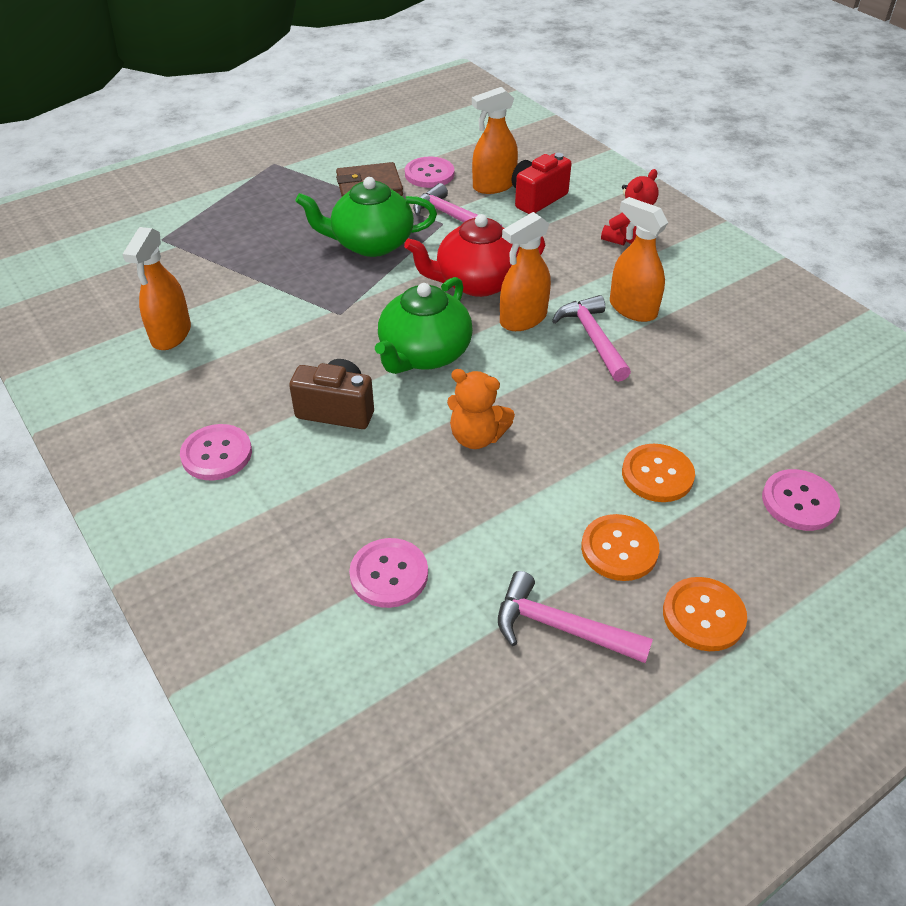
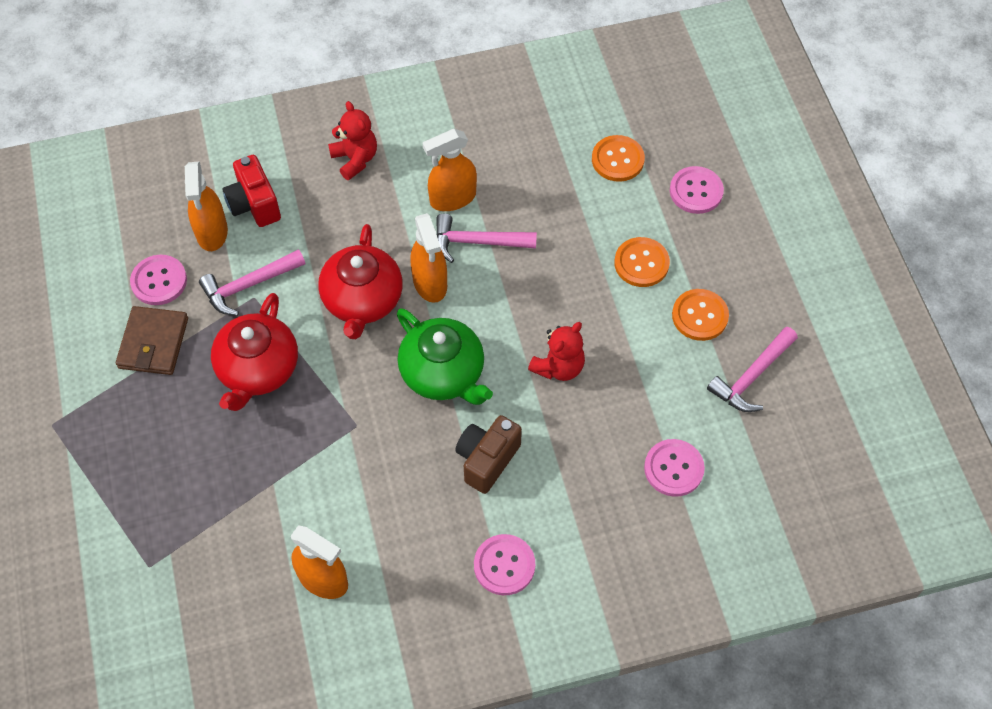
camera: 70 degrees left, 15 degrees up
green teapot [295,177,437,257] -> red teapot [211,293,298,411]
orange teddy bear [447,369,515,449] -> red teddy bear [528,322,585,381]
orange button [663,577,747,651] -> orange button moved to [592,135,645,182]

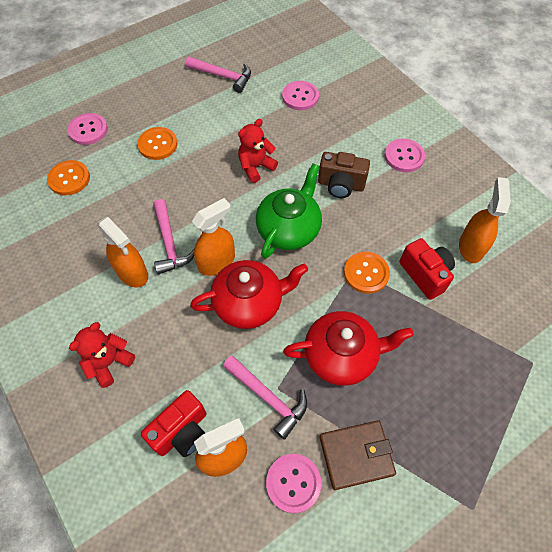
camera: 110 degrees left, 0 degrees up
red teddy bear [528,322,585,381] -> red teddy bear turned 60 degrees counterclockwise [238,119,278,183]
orange button [672,289,729,341] -> orange button moved to [344,252,390,294]
none -> red camera [400,238,455,300]

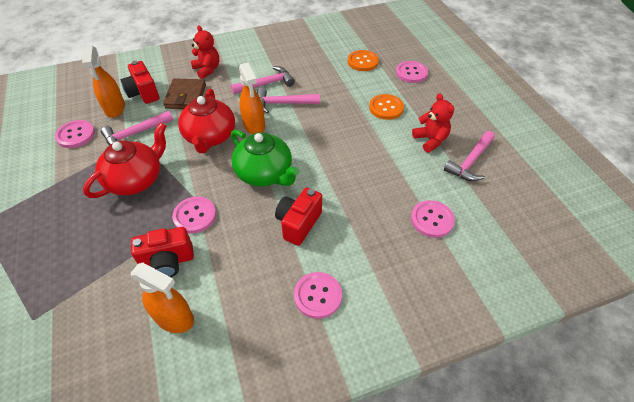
camera: 105 degrees right, 10 degrees down
orange spray bottle [97,217,148,287] -> pink hammer [231,66,295,94]
red teddy bear [238,119,278,183] -> red teddy bear moved to [412,93,454,153]
red teapot [283,311,414,386] -> red teapot turned 150 degrees counterclockwise [83,122,167,198]
brown camera [318,152,370,198] -> red camera [275,188,322,246]
brown wallet [320,420,396,490] -> brown wallet moved to [163,78,206,109]
orange button [344,252,390,294] -> pink button [172,197,216,234]

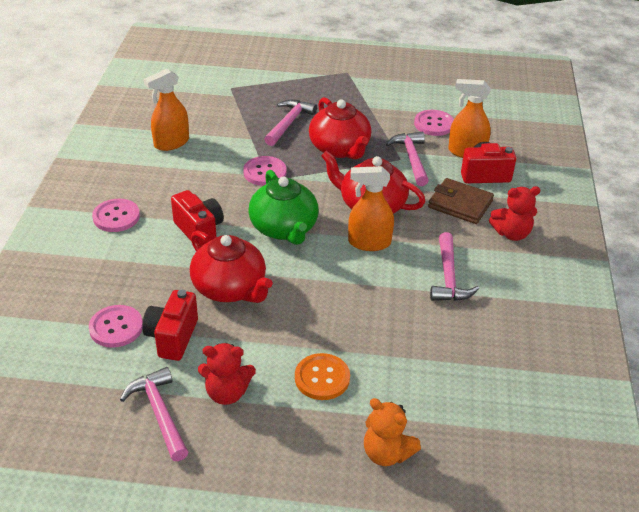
camera: 115 degrees right, 10 degrees down
red camera [131,227,194,277] -> red camera moved to [142,290,198,361]
green teapot [231,130,299,186] -> green teapot turned 90 degrees counterclockwise [248,170,319,245]
pink hammer [257,88,320,113] -> pink hammer moved to [264,100,317,146]
orange button [348,50,379,71] -> none
pink button [396,61,428,83] -> orange teddy bear [364,398,421,466]
none -> red teapot [190,230,273,303]

